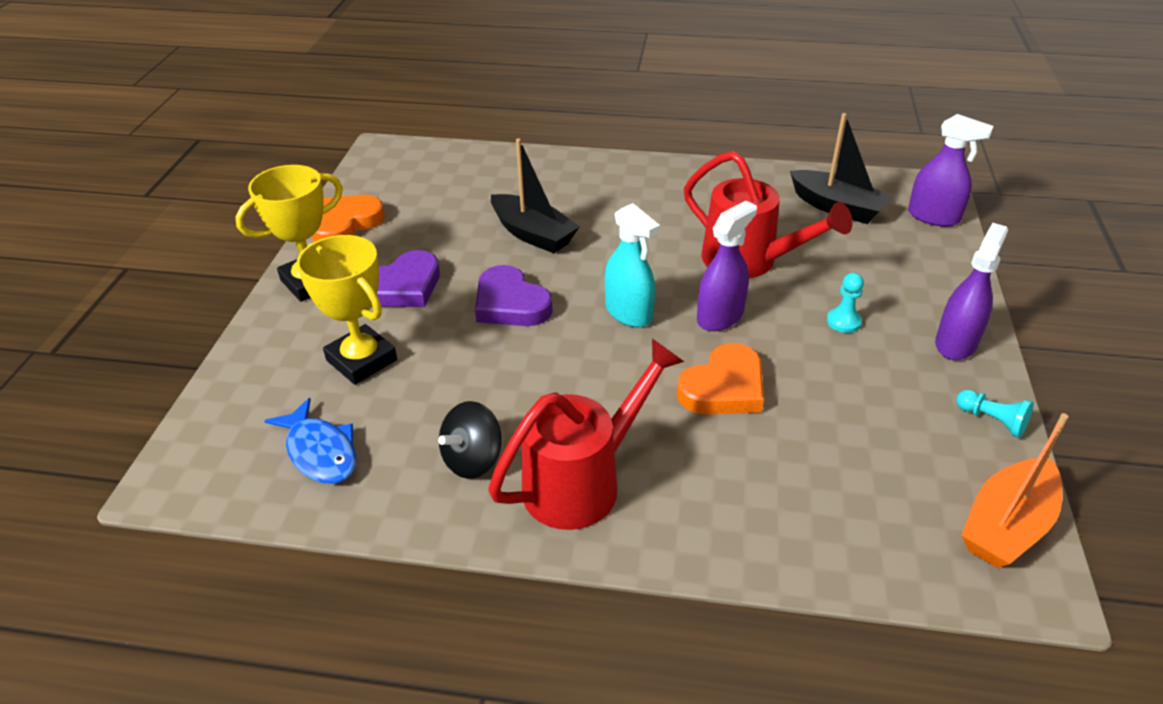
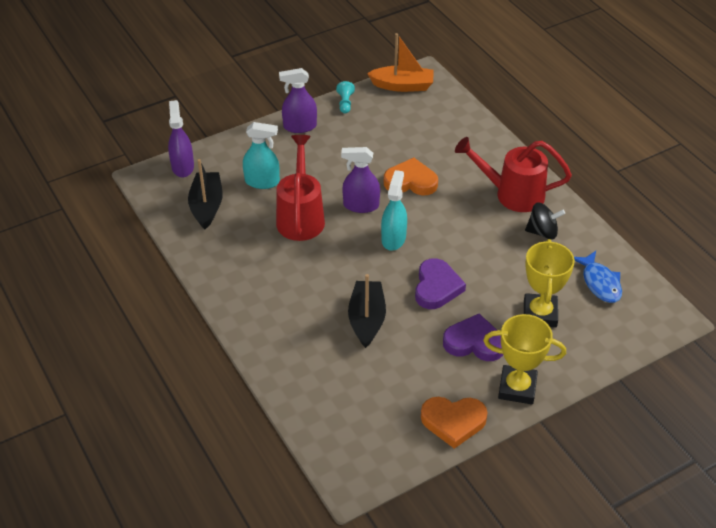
camera: 130 degrees left, 5 degrees up
blue fish [264,398,356,484] -> blue fish turned 150 degrees clockwise [574,251,622,303]
turquoise pawn [827,273,864,333] -> none
none -> turquoise spray bottle [243,122,280,189]

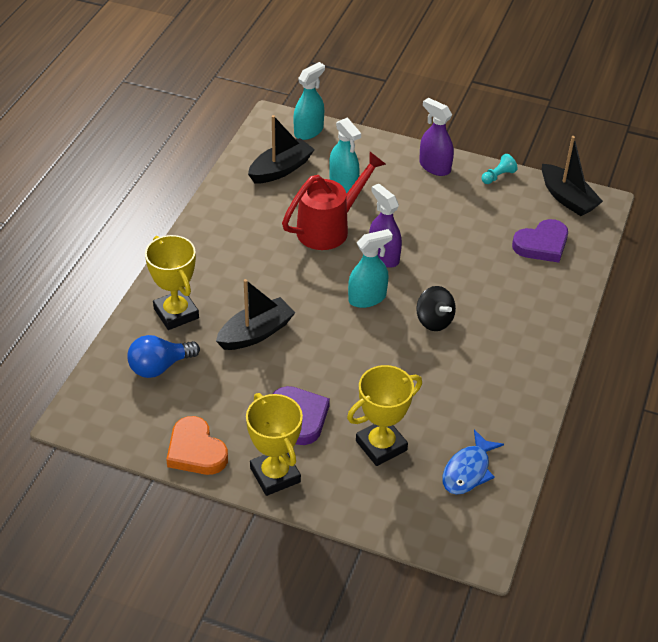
camera: 50 degrees right, 0 degrees up
purple spray bottle [168,100,194,177] -> turquoise spray bottle [293,62,325,140]
orange boat [367,33,434,92] -> black boat [542,136,603,216]
orange heart [384,158,438,196] -> none
purple heart [415,258,466,309] -> purple heart moved to [512,219,568,263]
red watering can [455,137,572,212] -> none
black spinning top [525,203,565,240] -> black spinning top moved to [416,286,456,331]
none -> blue light bulb [127,335,200,378]
none -> yellow trophy [145,235,199,330]

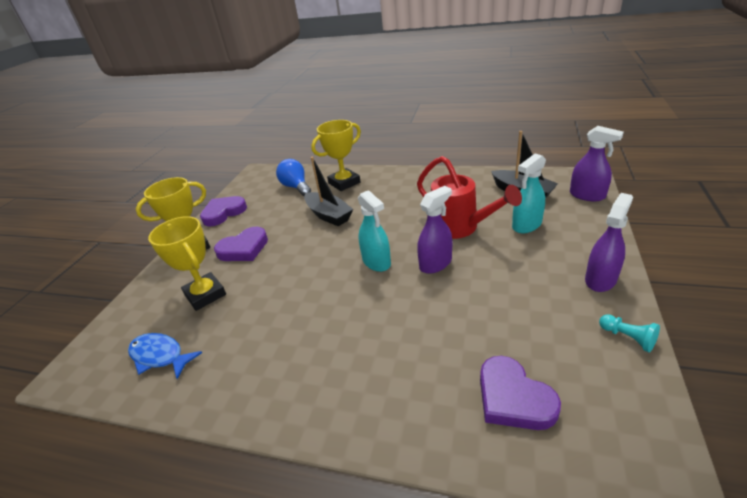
camera: 90 degrees right, 10 degrees down
orange heart [166,416,228,475] -> purple heart [200,196,247,226]
turquoise spray bottle [293,62,325,140] -> purple spray bottle [570,126,624,201]
black spinning top [416,286,456,331] -> none
black boat [542,136,603,216] -> none

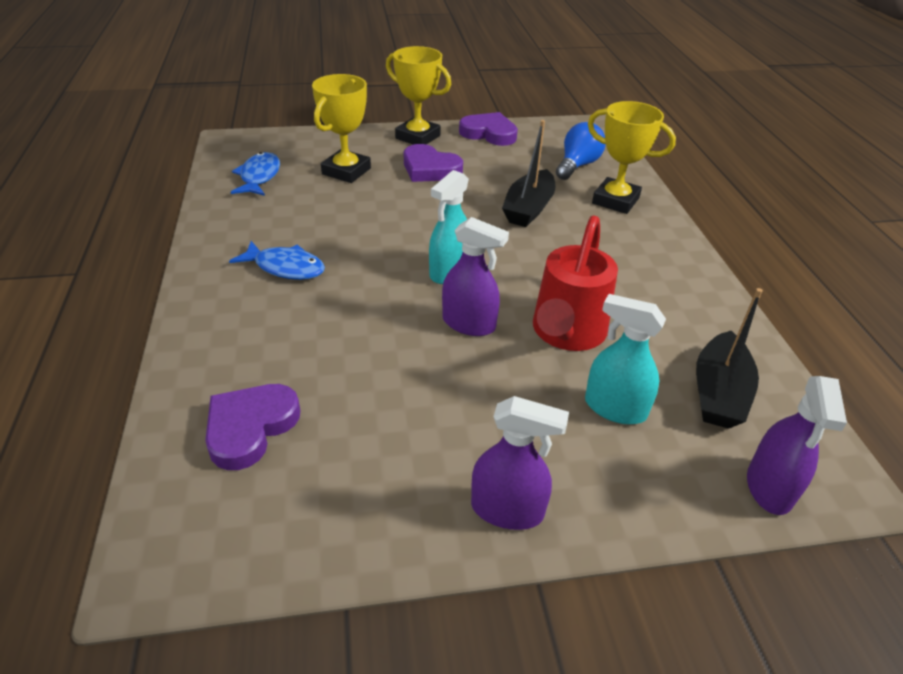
camera: 60 degrees right, 5 degrees up
turquoise pawn [599,314,660,352] -> none
none -> blue fish [229,241,325,280]

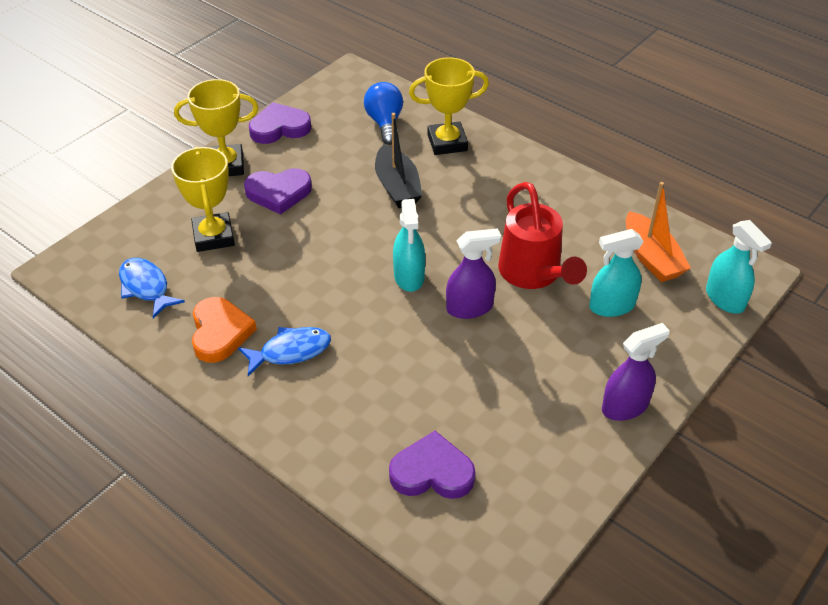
camera: 40 degrees left, 5 degrees up
purple heart [205,384,300,470] -> purple heart turned 105 degrees clockwise [389,431,476,499]
black boat [696,288,763,429] -> orange boat [626,182,691,282]
purple spray bottle [747,376,847,515] -> turquoise spray bottle [706,220,772,313]
none -> orange heart [192,297,257,363]

